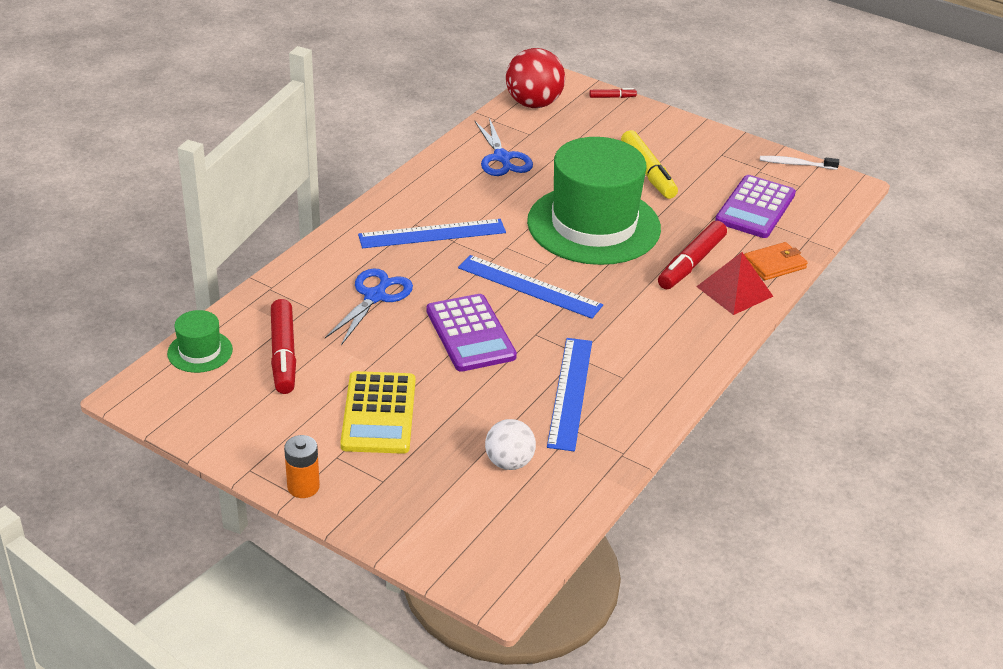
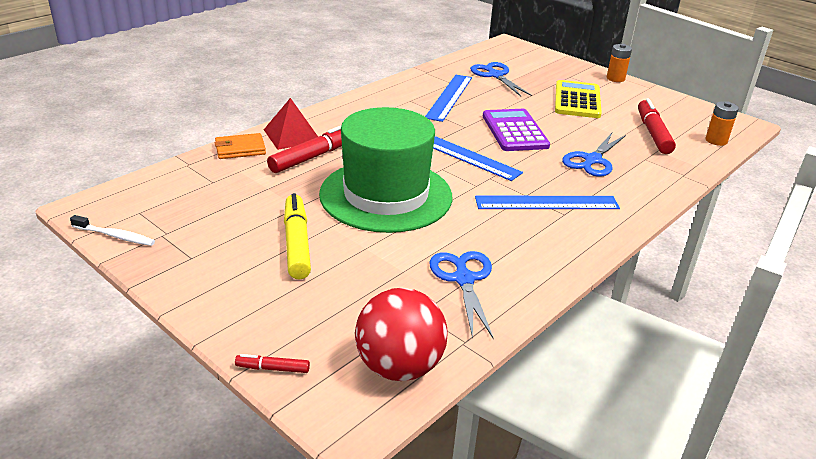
camera: 170 degrees left, 5 degrees down
green hat [167,310,233,373] -> orange battery [705,101,739,146]
white ball [485,419,536,470] -> blue scissors [470,62,532,96]
purple calculator [715,175,796,238] -> none

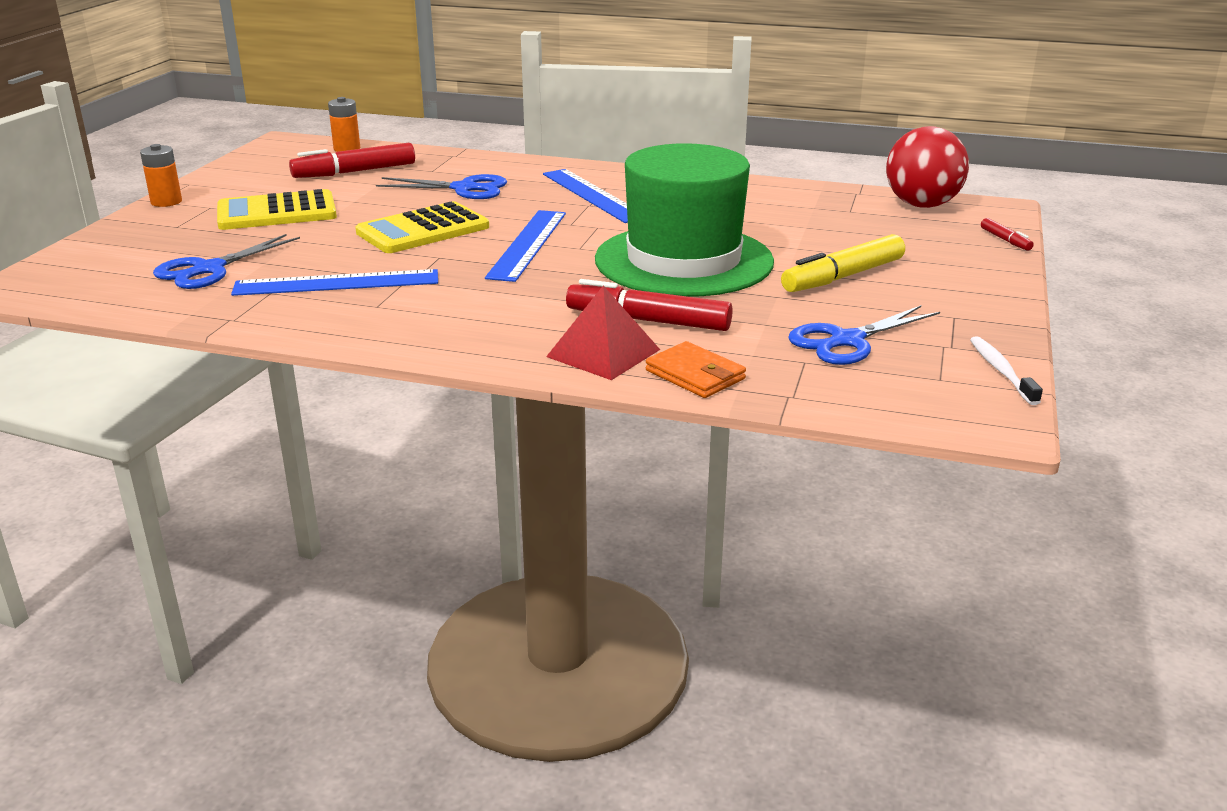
camera: 115 degrees left, 5 degrees down
blue scissors [429,251,494,339] -> blue scissors moved to [788,305,940,365]
purple calculator [483,109,550,151] -> yellow calculator [355,201,489,253]

